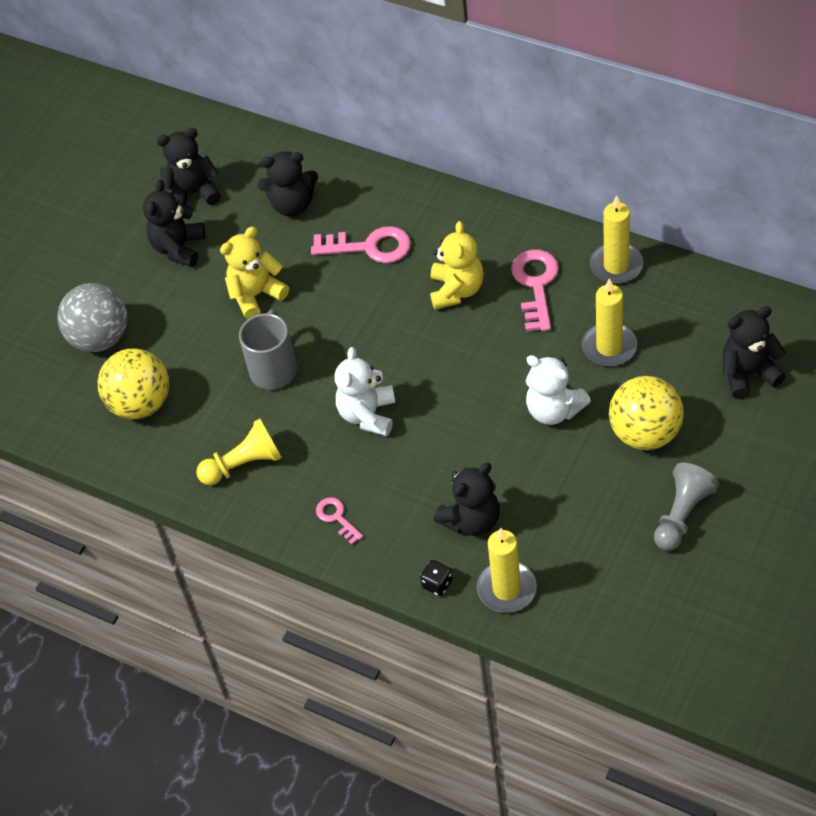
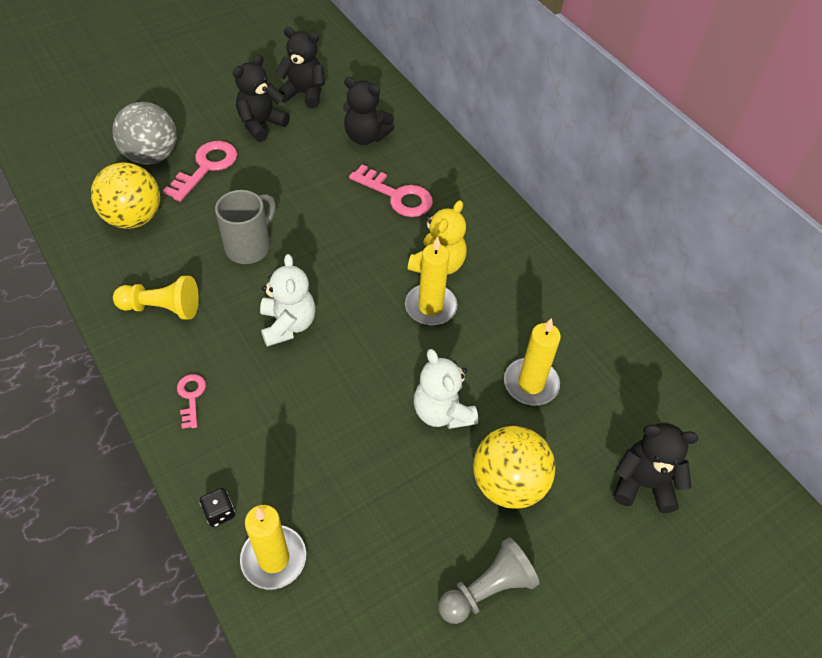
camera: 20 degrees right, 0 degrees up
yellow teddy bear [220,227,289,319] -> none
white teddy bear [335,347,395,436] -> white teddy bear turned 135 degrees clockwise [260,254,316,347]
black teddy bear [434,463,500,536] -> none
pink key [511,250,559,332] -> pink key moved to [163,141,237,202]
yellow candle [590,195,643,284] -> yellow candle moved to [405,236,458,325]

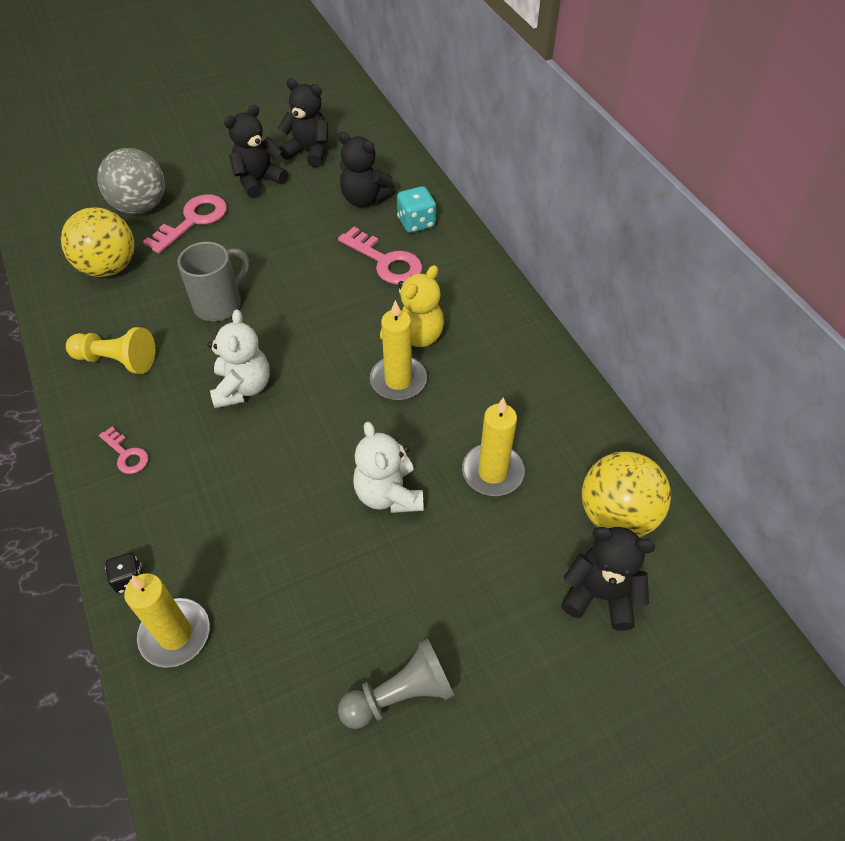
camera: 10 degrees right, 0 degrees up
pink key [177,374,206,429] -> pink key turned 135 degrees clockwise [99,427,148,474]
yellow ball [473,426,556,509] -> yellow ball moved to [582,452,671,537]
none -> turquoise dice [397,186,436,233]

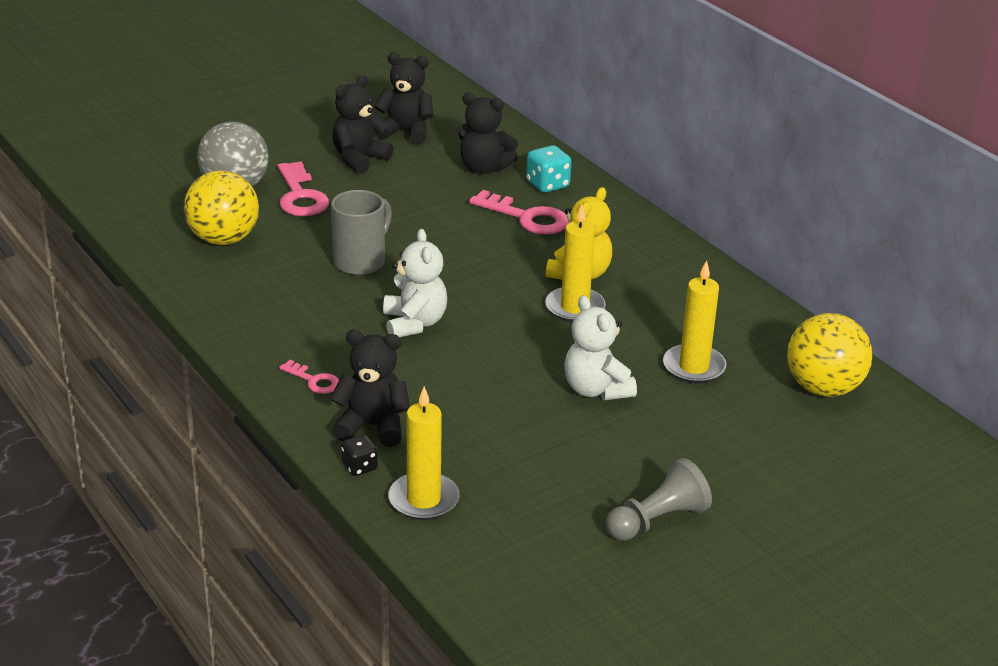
camera: 10 degrees left, 20 degrees down
yellow pawn [66,327,155,374] -> none
pink key [143,194,227,254] -> pink key turned 135 degrees clockwise [278,161,329,216]
black teddy bear [561,527,655,631] -> black teddy bear moved to [330,330,410,447]

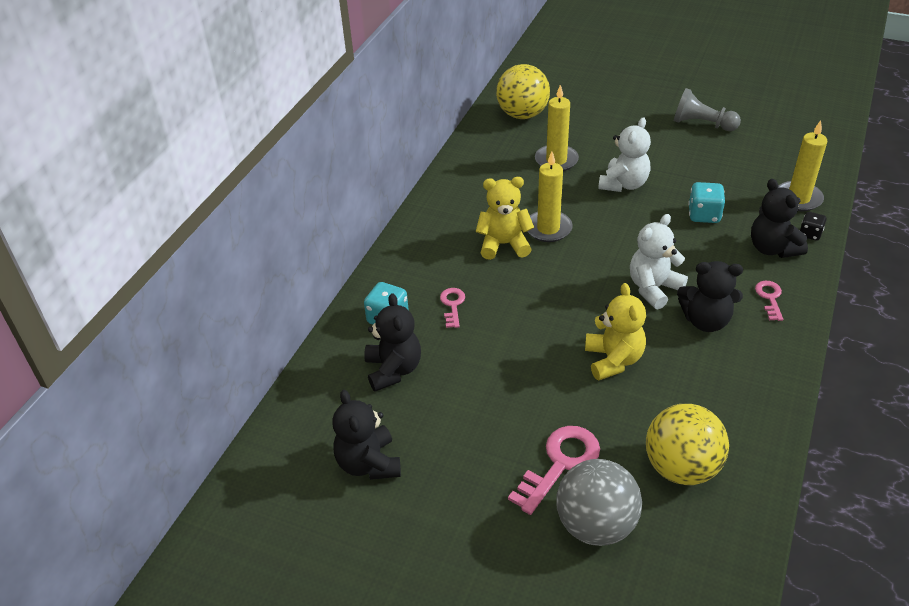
camera: 120 degrees left, 10 degrees up
grey mug [331,190,392,275] -> yellow teddy bear [585,283,646,381]
black teddy bear [332,75,393,174] -> black teddy bear moved to [677,261,743,332]
pink key [469,190,569,235] -> pink key [440,288,465,328], size x0.55
none -> turquoise dice [688,182,725,223]

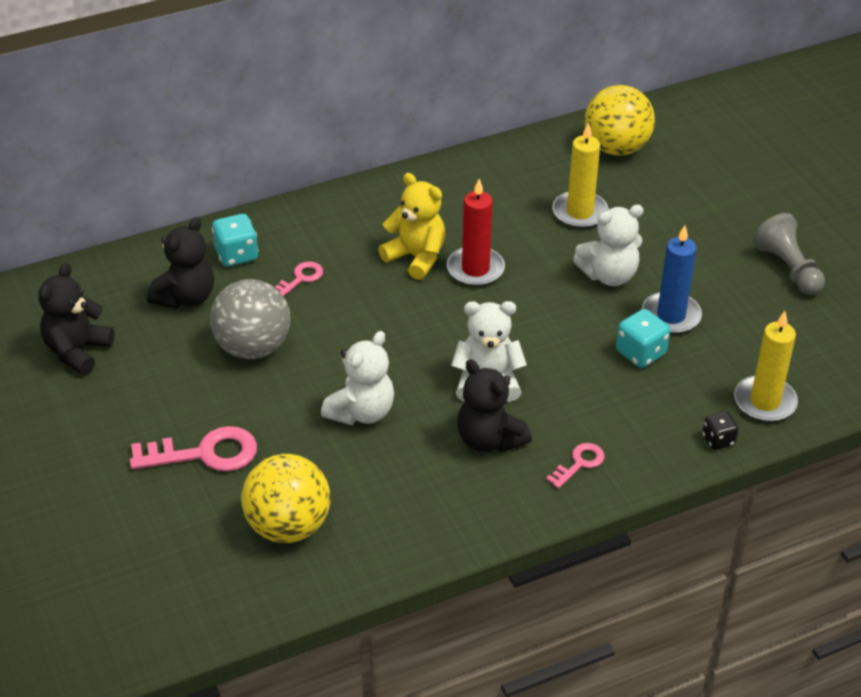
camera: 40 degrees right, 0 degrees up
yellow candle [527,152,573,242] -> red candle [447,179,505,286]
grey ball [557,459,642,546] -> grey ball moved to [210,279,290,359]
yellow teddy bear [585,283,646,381] -> white teddy bear [321,331,394,425]
black teddy bear [751,179,808,258] -> none
none -> blue candle [642,225,702,334]

